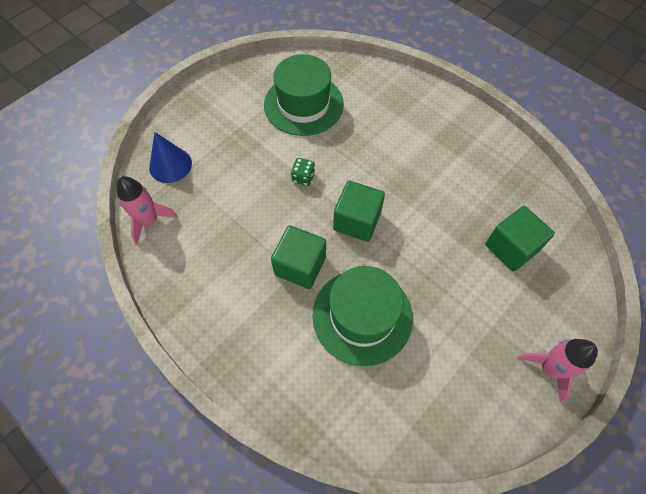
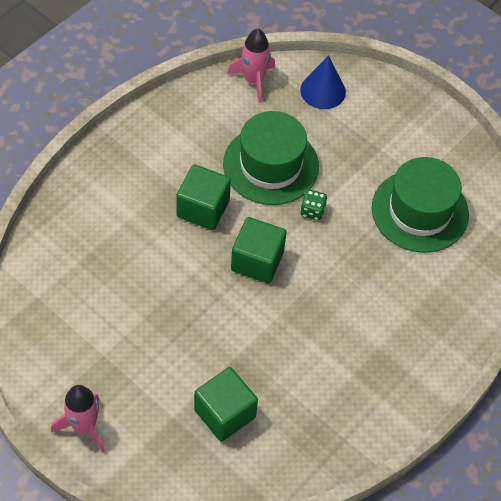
camera: 85 degrees right, 5 degrees down
green hat [313,266,413,366] -> green hat moved to [223,111,319,205]

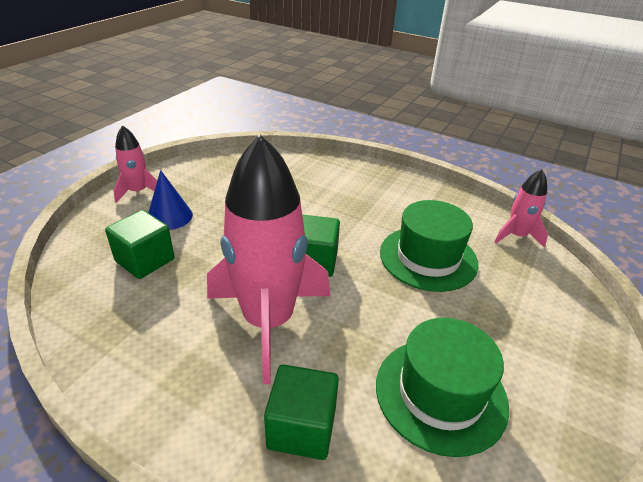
camera: 80 degrees right, 20 degrees down
green cube [176,164,231,230] -> green cube moved to [264,364,339,460]
blue cone [300,55,346,109] -> blue cone moved to [148,170,193,230]
green dice [300,190,327,220] -> none
none -> pink rocket [207,134,330,384]

